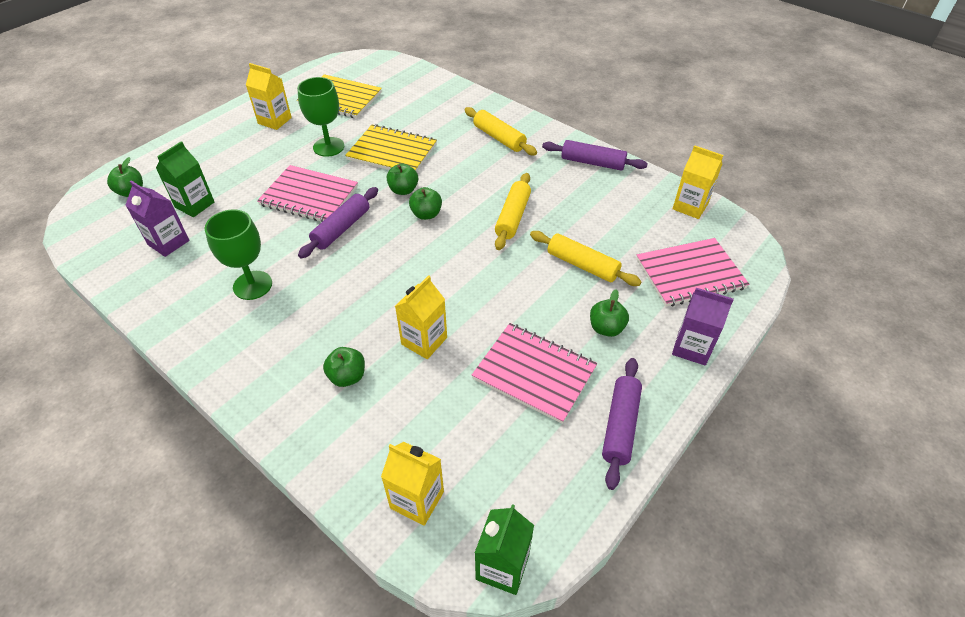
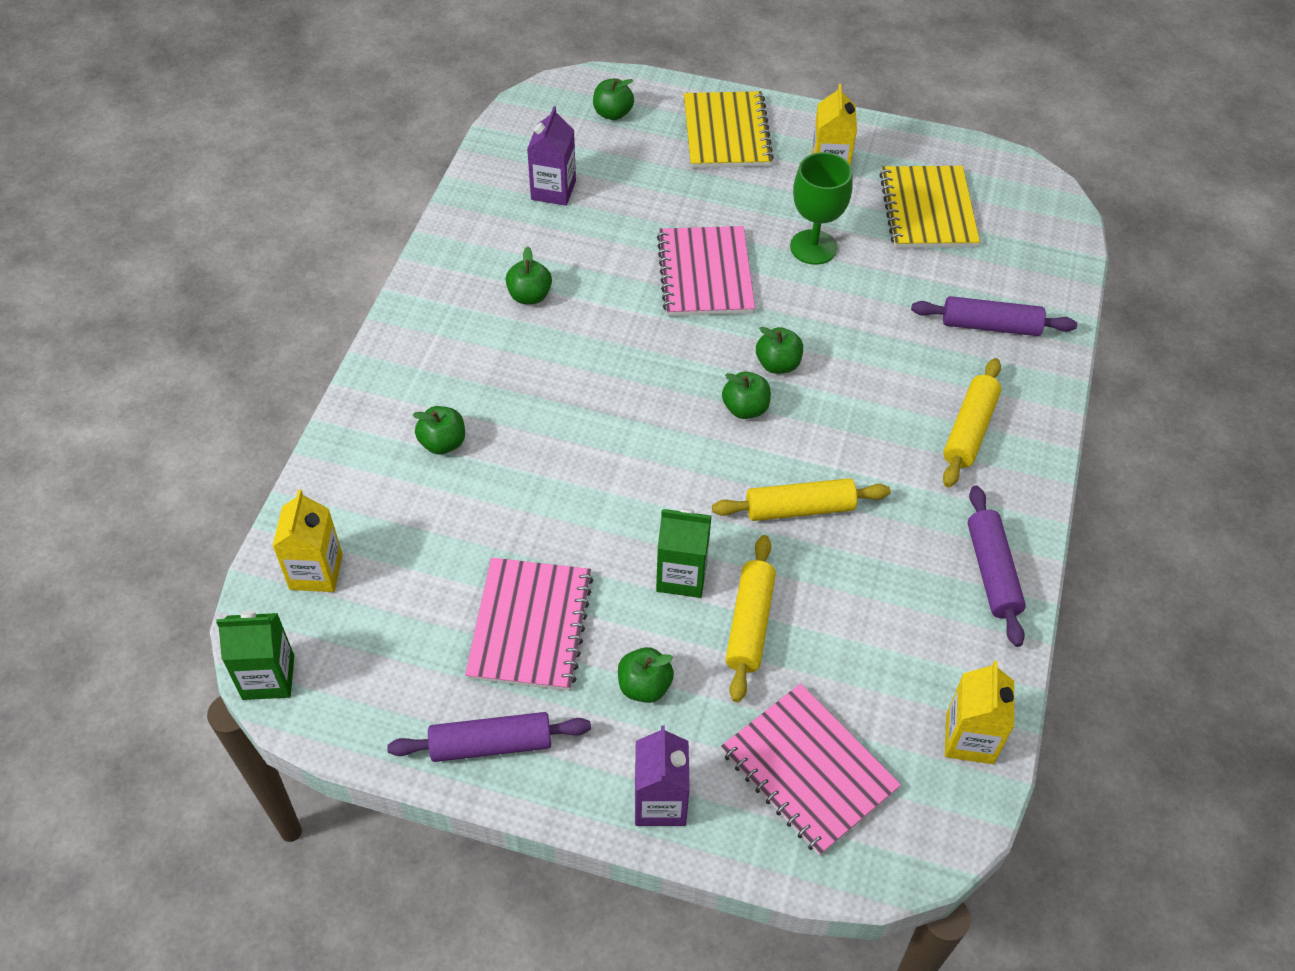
camera: 65 degrees right, 5 degrees up
green carton [156,141,214,217] -> green carton moved to [656,508,711,598]
green goblet [205,209,272,300] -> green apple [506,246,552,304]
purple rolling pin [298,187,378,258] -> purple rolling pin moved to [911,296,1077,336]
yellow notebook [345,124,437,172] -> yellow notebook moved to [684,91,774,168]
yellow carton [395,275,447,359] -> none

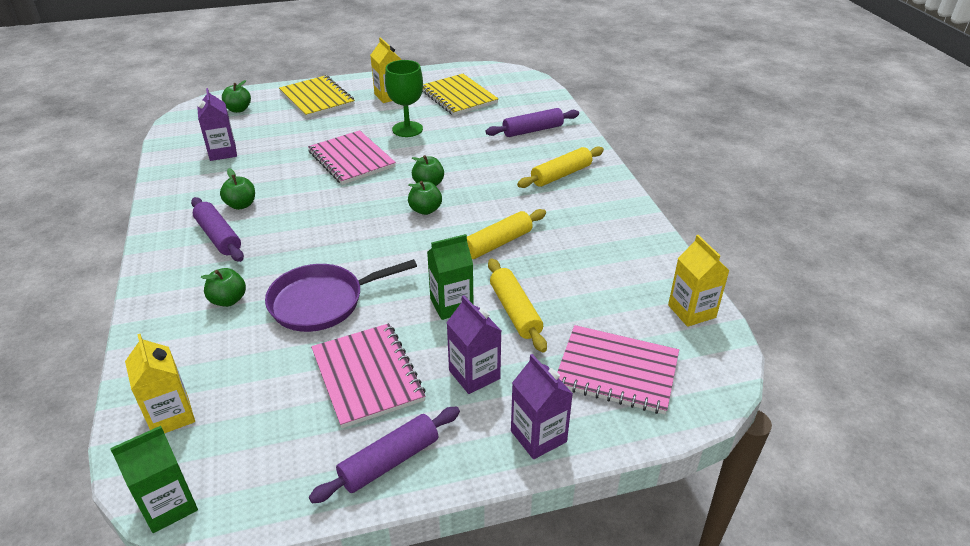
camera: 30 degrees left, 15 degrees down
green apple [618,647,674,703] -> purple carton [446,295,501,394]
yellow rolling pin [943,358,1001,488] -> yellow rolling pin turned 60 degrees clockwise [517,146,604,188]
purple rolling pin [968,485,1026,647] -> purple rolling pin moved to [191,197,244,262]
none -> purple pan [265,259,417,332]

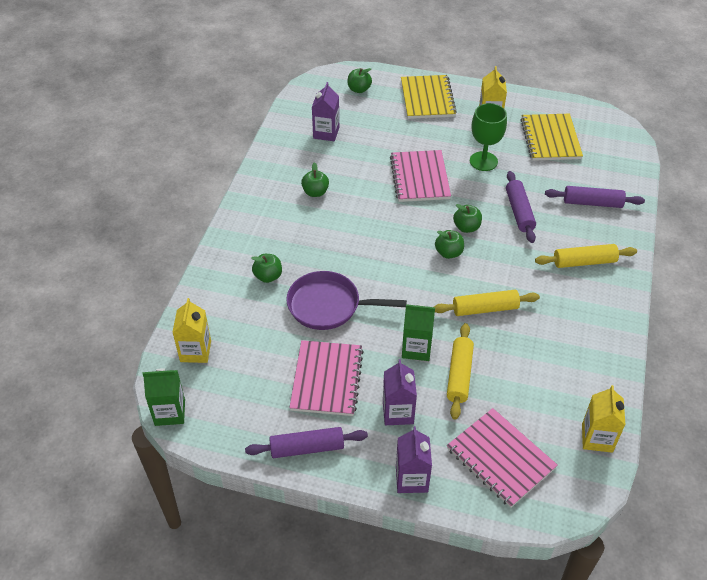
camera: 30 degrees right, 10 degrees up
purple rolling pin [191,197,244,262] -> purple rolling pin moved to [506,171,536,243]

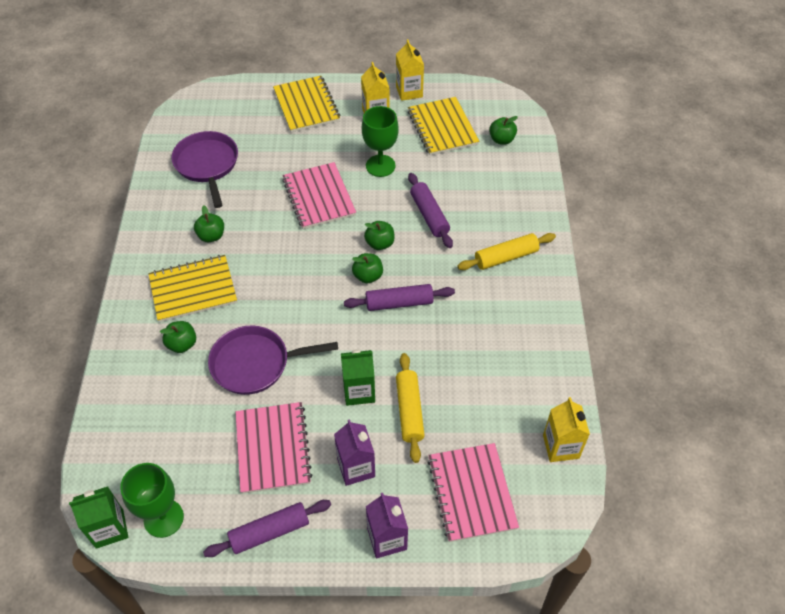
camera: 15 degrees left, 5 degrees up
yellow carton [172,298,211,363] -> yellow carton moved to [396,39,424,101]
purple carton [312,82,339,141] -> purple pan [171,131,238,208]
green apple [348,68,372,93] -> green apple moved to [489,116,518,145]
yellow rolling pin [434,290,540,316] -> none
pink notebook [447,408,558,508] -> pink notebook turned 45 degrees clockwise [427,443,519,542]
purple rolling pin [545,186,645,208] -> purple rolling pin moved to [344,284,455,311]
none -> green goblet [120,463,184,538]
none -> yellow notebook [148,255,237,322]

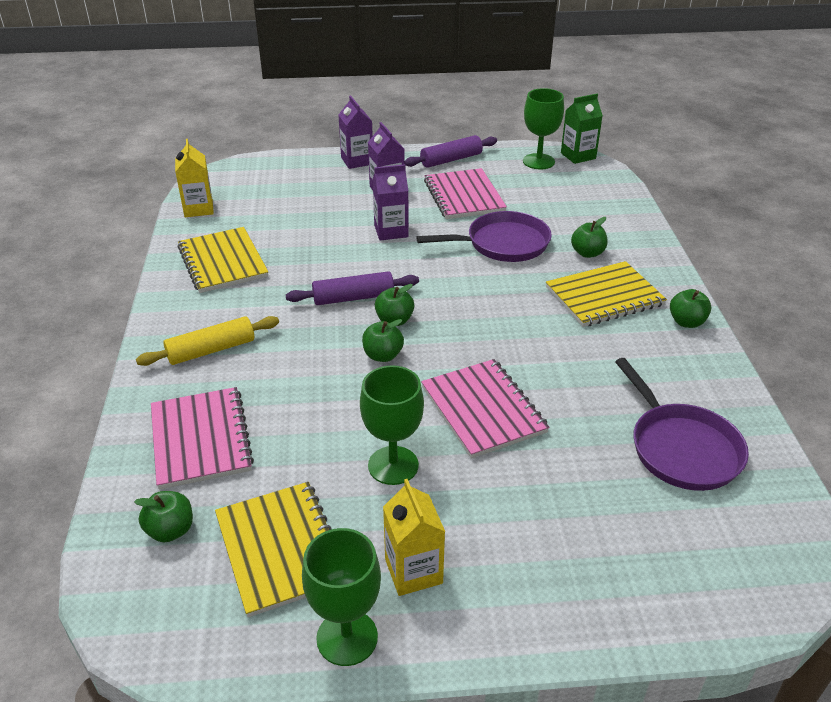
camera: 175 degrees right, 15 degrees down
green apple [194,205,224,242] -> green apple moved to [670,289,711,328]
yellow notebook [273,76,340,132] -> yellow notebook moved to [178,227,268,293]
green carton [341,349,375,406] -> purple carton [373,164,409,240]
yellow carton [396,39,424,101] -> green goblet [302,528,381,666]
yellow rolling pin [396,353,425,463] -> none
purple rolling pin [408,173,453,248] -> none
pink notebook [427,443,519,542] -> pink notebook moved to [151,387,254,490]

